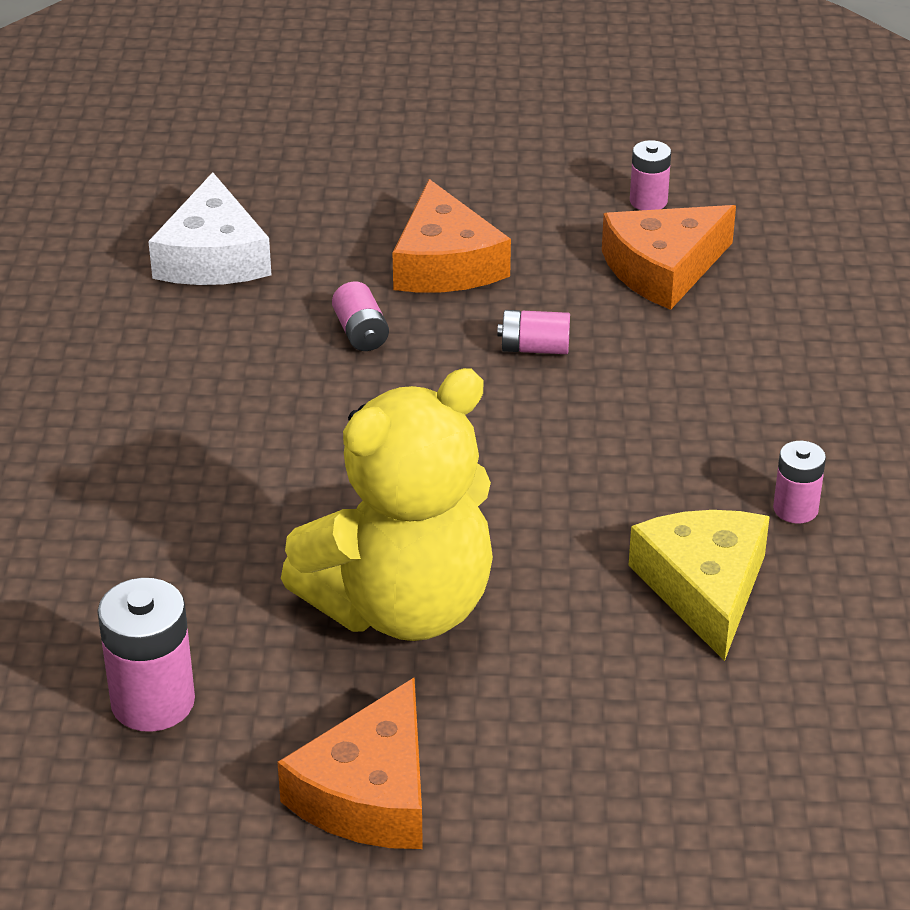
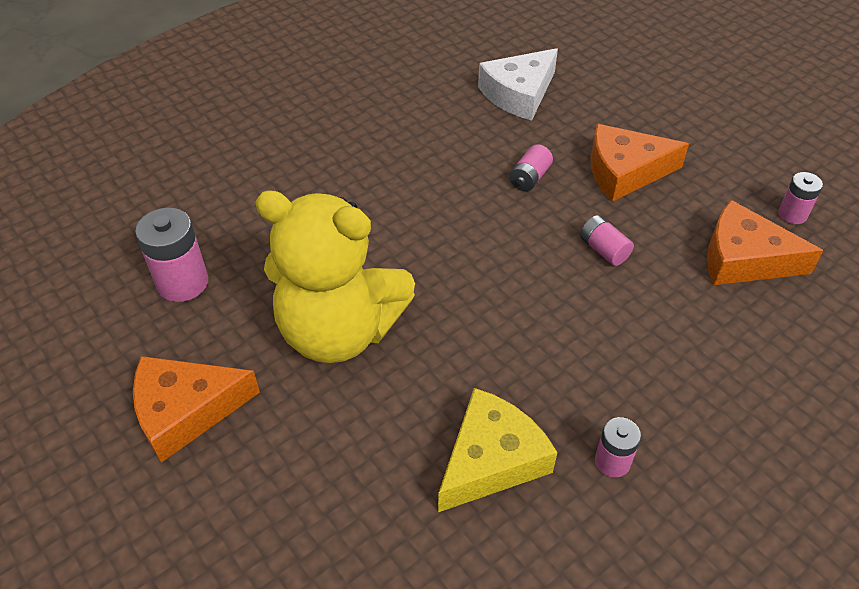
camera: 50 degrees right, 10 degrees up
orange cheese [392,179,511,293] -> orange cheese turned 45 degrees clockwise [590,124,689,202]

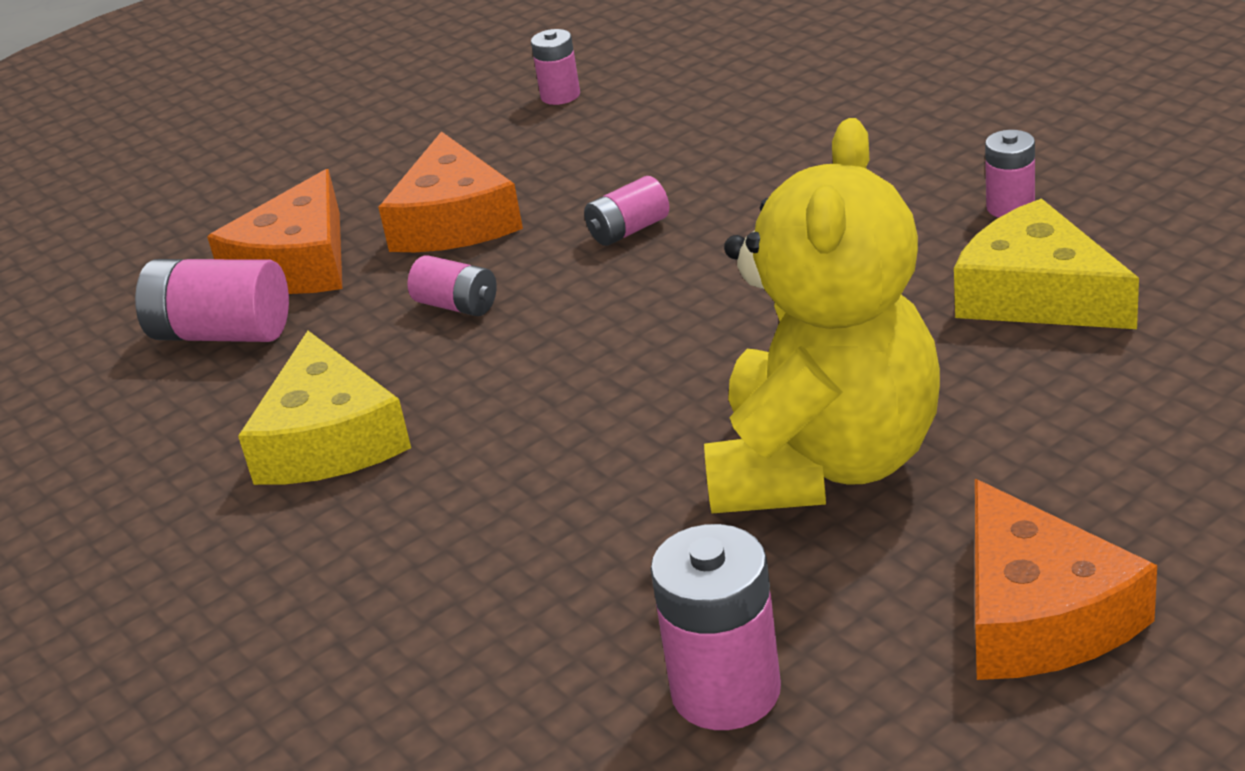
camera: 85 degrees left, 15 degrees down
white cheese [478,48,558,121] -> pink battery [135,259,289,342]
orange cheese [707,200,824,285] -> orange cheese moved to [207,169,342,294]
none -> yellow cheese [238,331,411,485]

